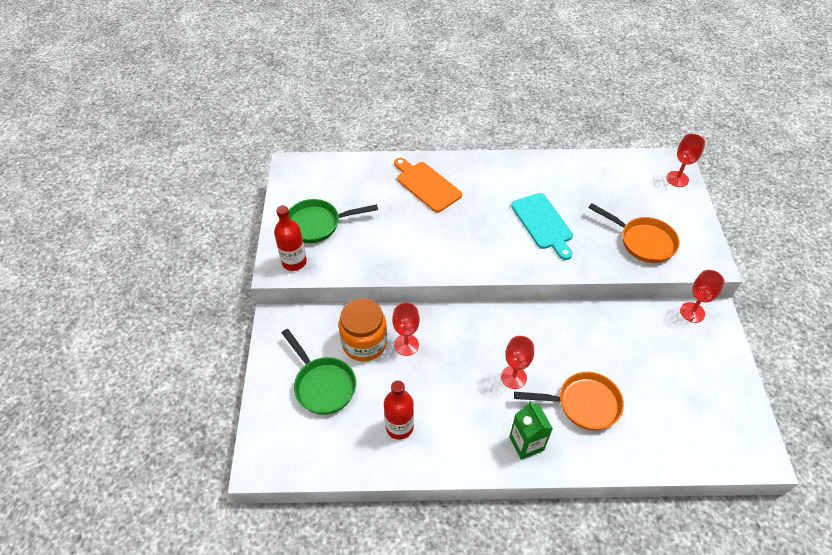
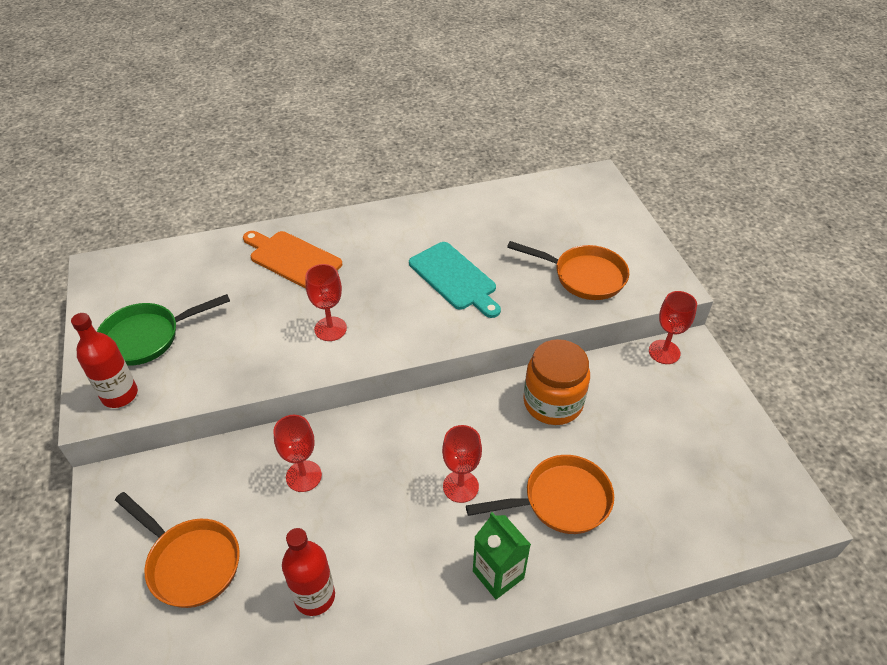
camera: 15 degrees left, 5 degrees down
green pan [282,329,356,415] -> orange pan [115,492,240,608]
orange jar [339,298,387,361] -> orange jar moved to [523,339,590,425]
red goblet [666,134,705,187] -> red goblet moved to [305,264,347,341]

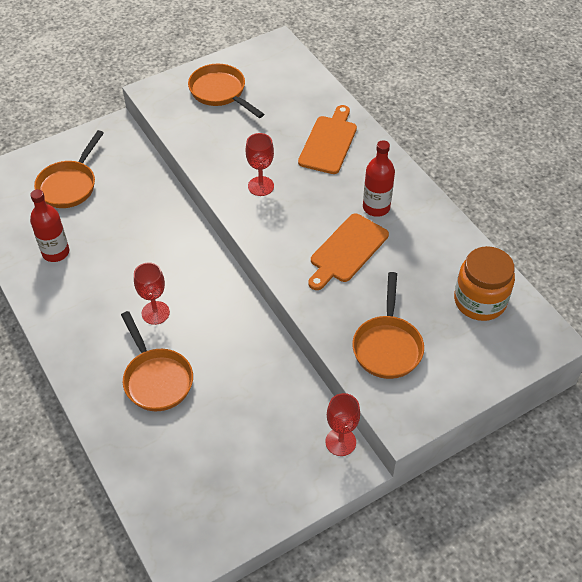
camera: 75 degrees right, 5 degrees up
red bottle [71,313,138,408] -> red bottle moved to [363,140,395,217]
green pan [97,294,230,366] -> orange pan [188,64,264,118]
red goblet [273,415,322,492] -> none
turquoise cutting board [409,242,501,318] -> orange cutting board [308,214,389,290]
green carton [473,512,531,599] -> none
orange jar [523,339,590,425] -> orange jar moved to [454,246,515,321]

